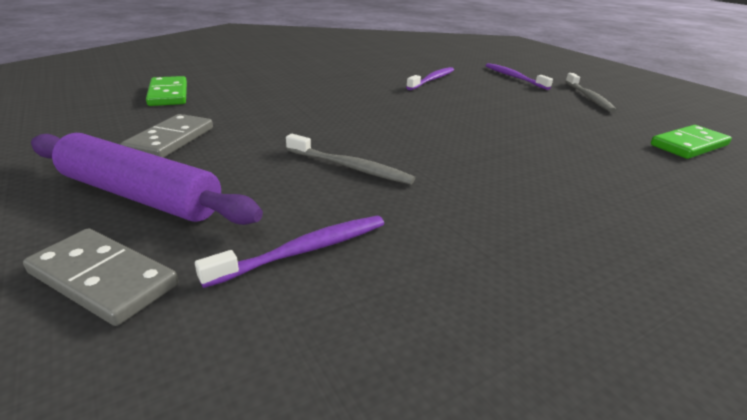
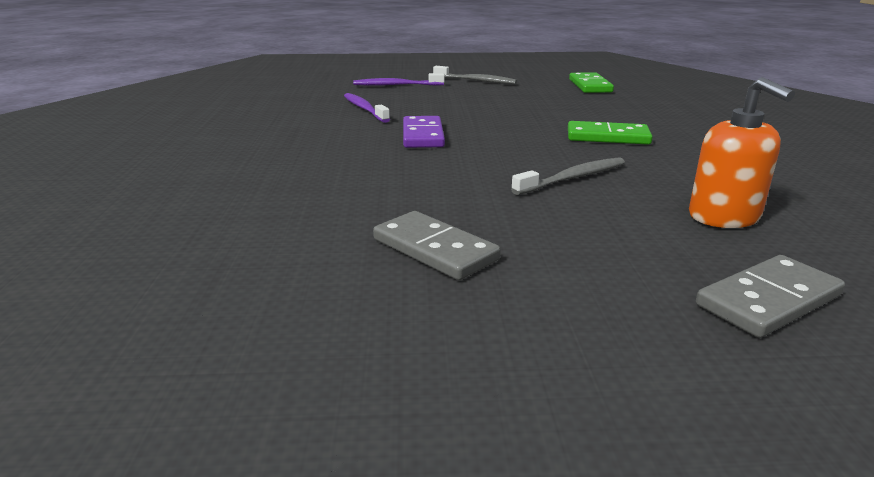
camera: 60 degrees left, 5 degrees down
purple rolling pin [31,133,263,225] -> none
green domino [146,76,187,106] -> green domino moved to [568,121,652,145]
purple toothbrush [195,216,384,288] -> orange soap dispenser [689,77,795,228]
none -> purple domino [403,116,445,148]

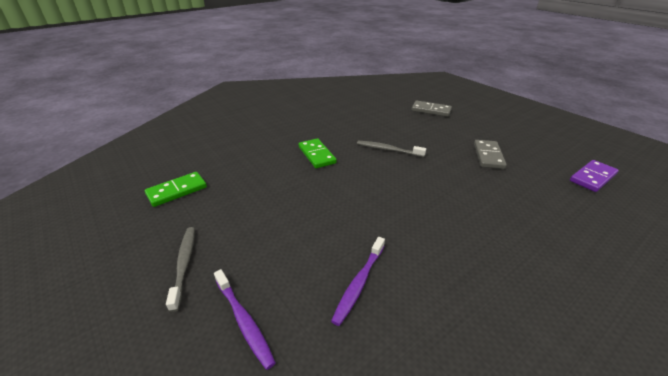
camera: 125 degrees left, 10 degrees up
purple domino [403,116,445,148] -> purple domino moved to [570,160,619,192]
orange soap dispenser [689,77,795,228] -> none

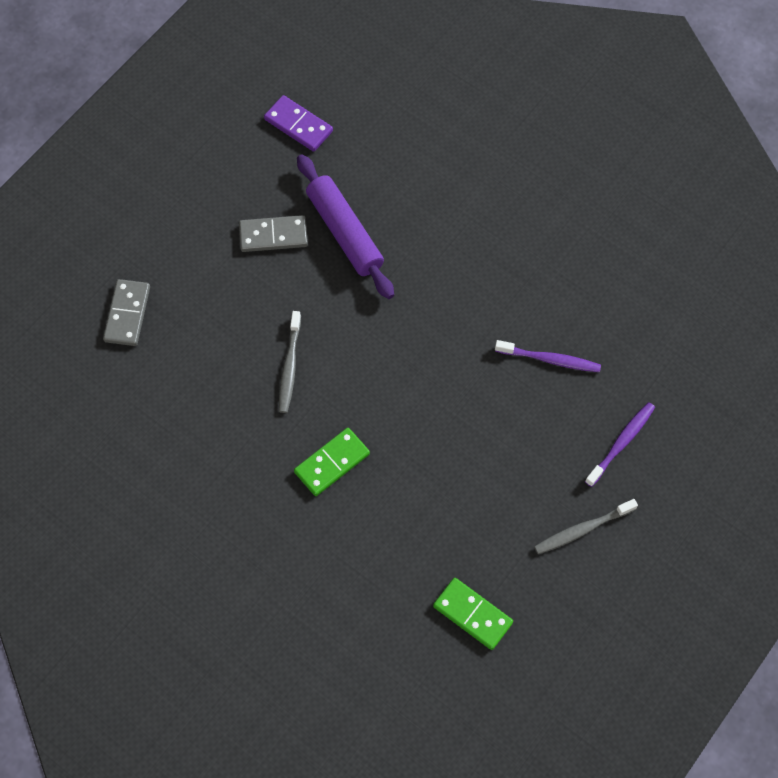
camera: 105 degrees left, 30 degrees up
none -> purple rolling pin [297,154,394,299]

